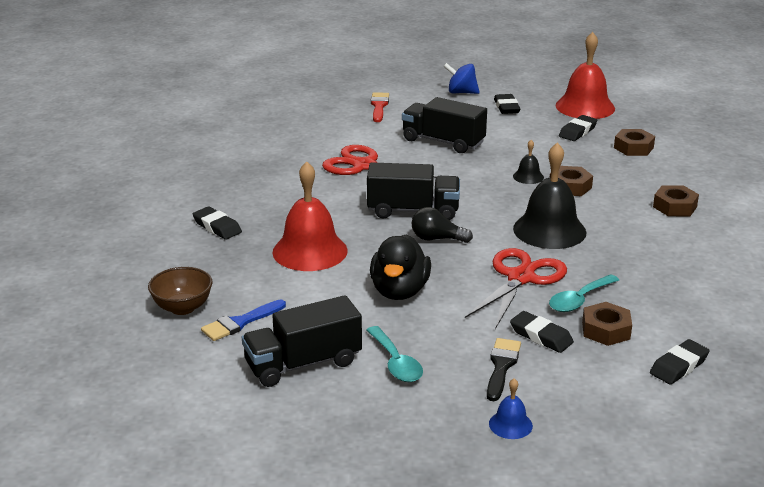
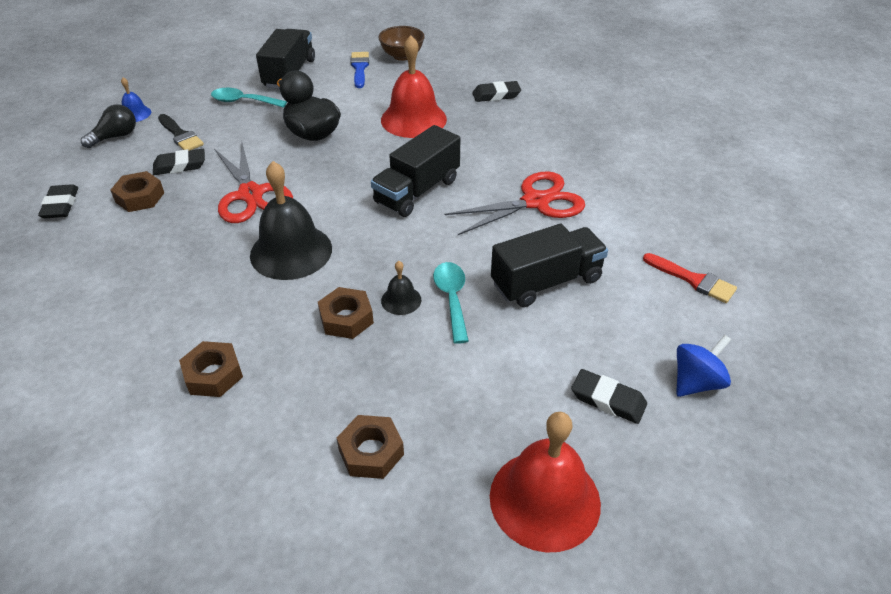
camera: 125 degrees right, 15 degrees up
black light bulb [412,207,473,243] -> black light bulb moved to [81,104,136,148]
turquoise spoon [549,274,619,312] -> turquoise spoon moved to [433,262,469,344]
black eraser [559,115,597,141] -> none

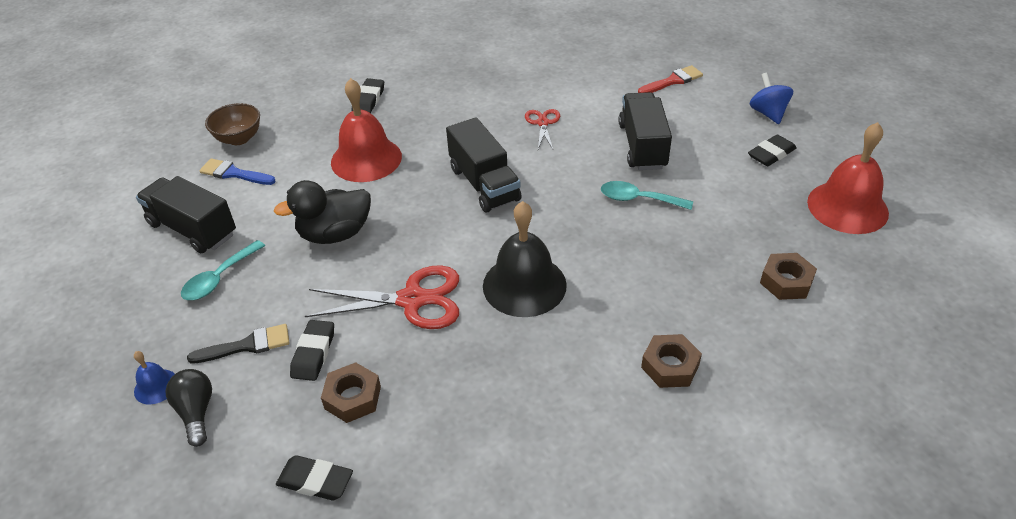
camera: 65 degrees left, 0 degrees up
brown nut [318,287,374,339] -> none
black bell [381,261,421,315] -> none
red scissors [444,171,585,235] -> red scissors [525,109,560,149], size x0.54

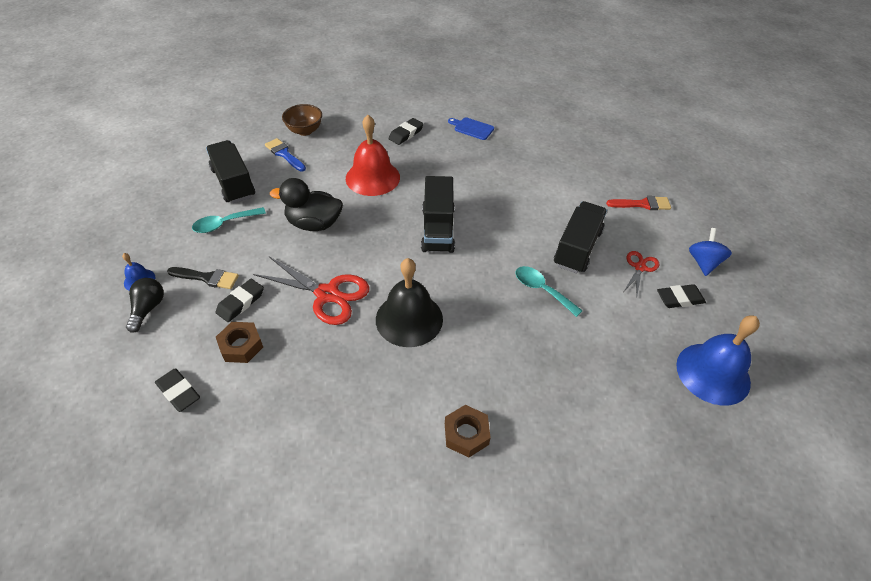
camera: 25 degrees right, 5 degrees up
red scissors [525,109,560,149] -> red scissors moved to [624,251,659,295]
brown nut [760,253,817,300] -> none
red bell [807,122,889,234] -> blue bell [676,316,760,406]
none -> blue cutting board [448,117,494,140]

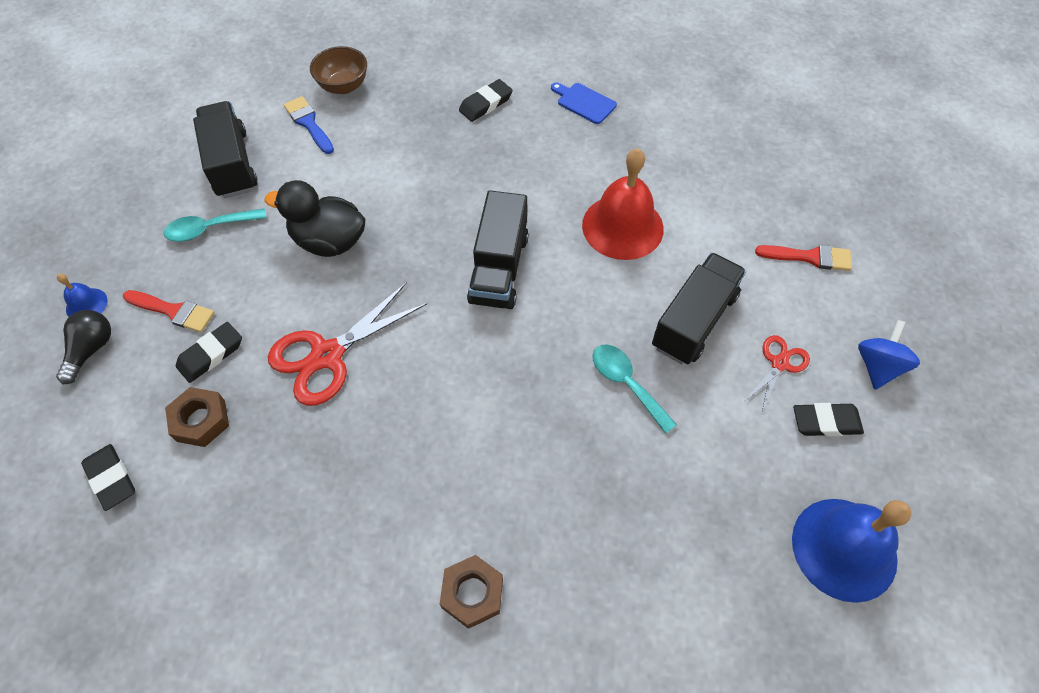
camera: 10 degrees right, 10 degrees up
black brush [167,267,239,289] -> red brush [123,290,215,333]
red scissors [253,257,370,325] -> red scissors turned 105 degrees clockwise [268,282,427,406]
red bell [346,115,400,196] -> red bell moved to [582,148,664,260]
black bell [376,258,443,347] -> none

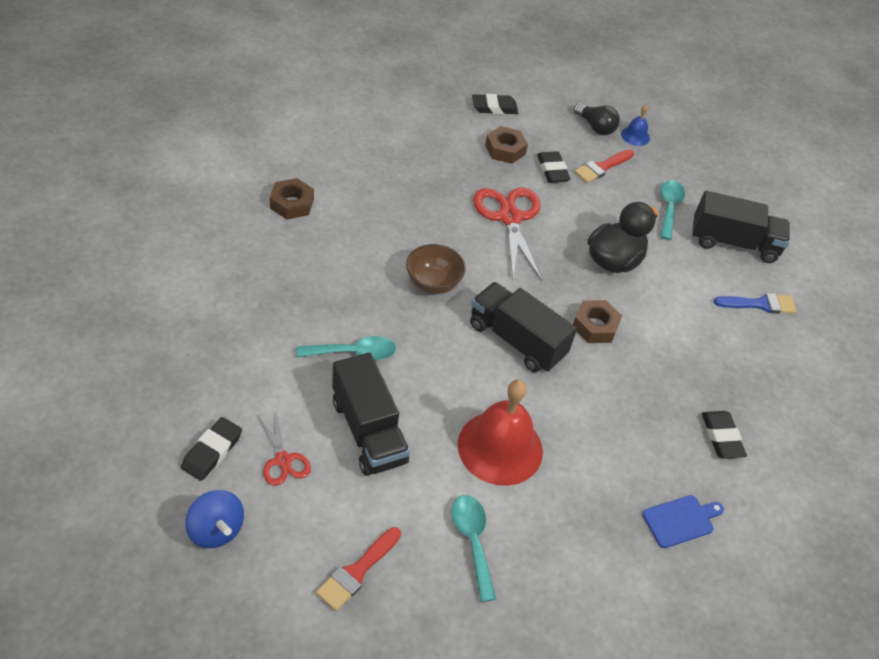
camera: 115 degrees right, 10 degrees down
brown bowl [310,46,367,94] -> brown bowl moved to [406,244,466,294]
blue bell [792,499,911,603] -> none
none -> turquoise spoon [451,495,496,602]
none -> brown nut [573,300,622,343]

